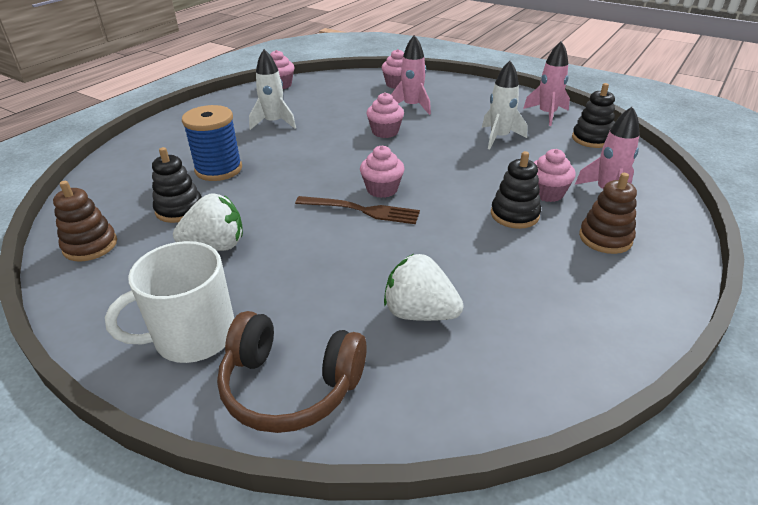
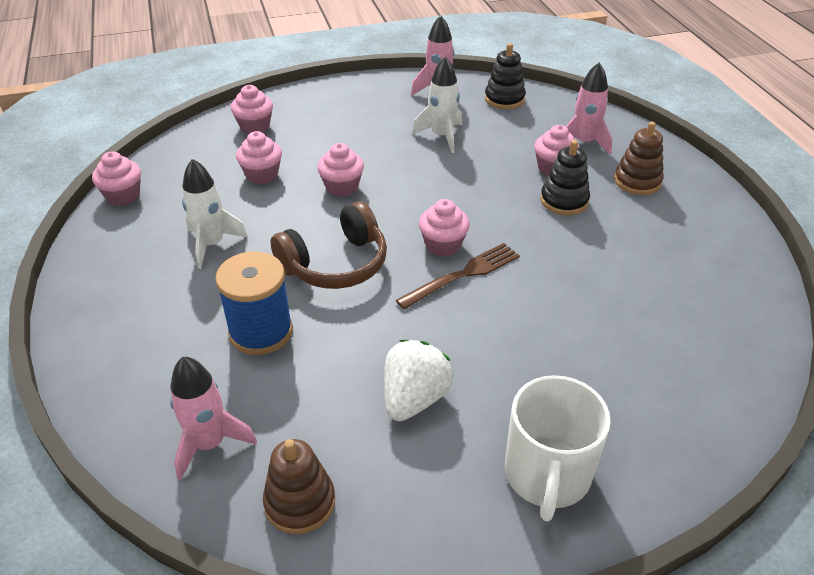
camera: 50 degrees left, 5 degrees up
black stacking toy [152,147,202,223] -> none
brown headphones [217,311,367,433] -> brown headphones moved to [270,201,387,289]
white strawberry [384,254,464,321] -> none
pink rocket [391,35,431,115] -> pink rocket moved to [170,356,257,481]
none -> pink cupcake [236,131,282,184]

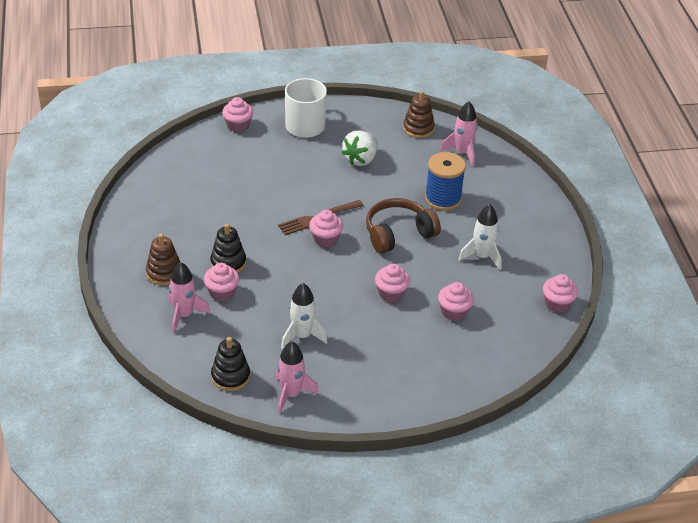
camera: 175 degrees left, 0 degrees up
pink cupcake [231,85,273,134] -> pink cupcake moved to [222,97,253,132]

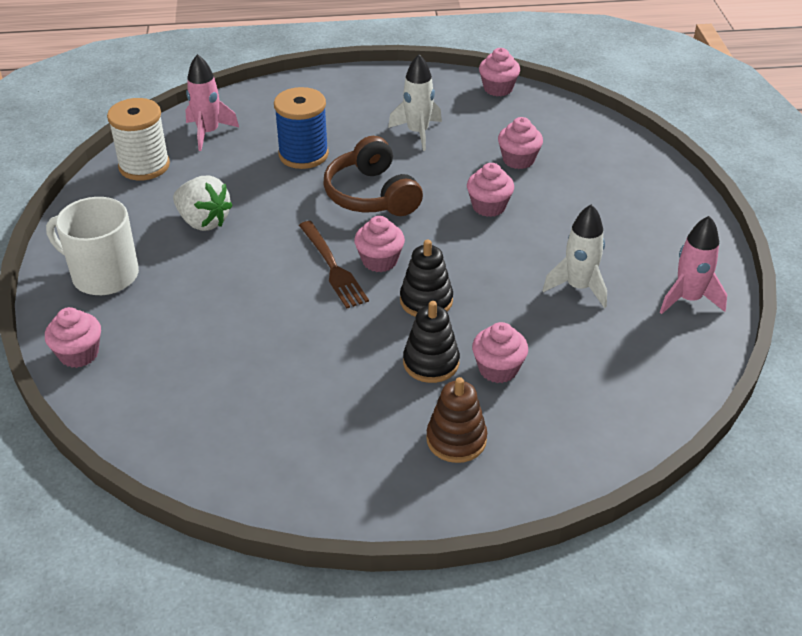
camera: 85 degrees left, 0 degrees up
pink rocket [168,262,211,334] -> none
black stacking toy [211,337,250,391] -> black stacking toy moved to [400,240,453,317]
brown stacking toy [403,91,435,138] -> white spool [107,98,170,180]

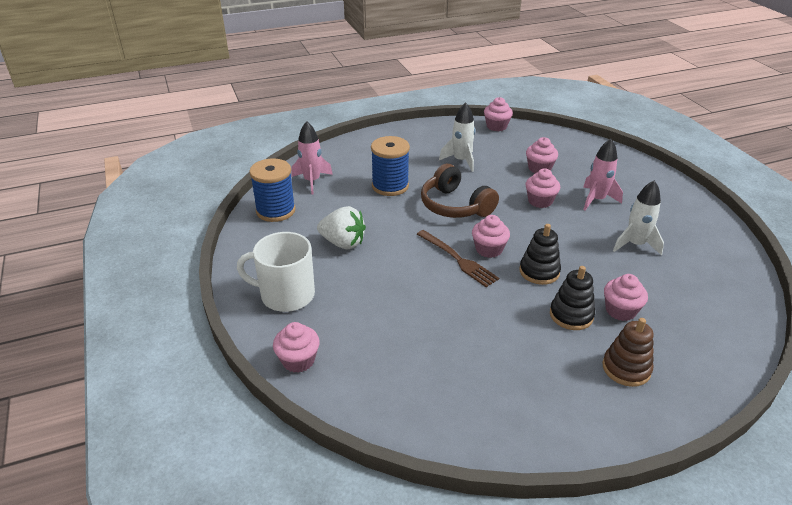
camera: 15 degrees left, 5 degrees down
white spool [107,98,170,180] -> blue spool [249,159,296,222]
pink rocket [660,216,727,314] -> pink rocket moved to [583,139,623,211]

